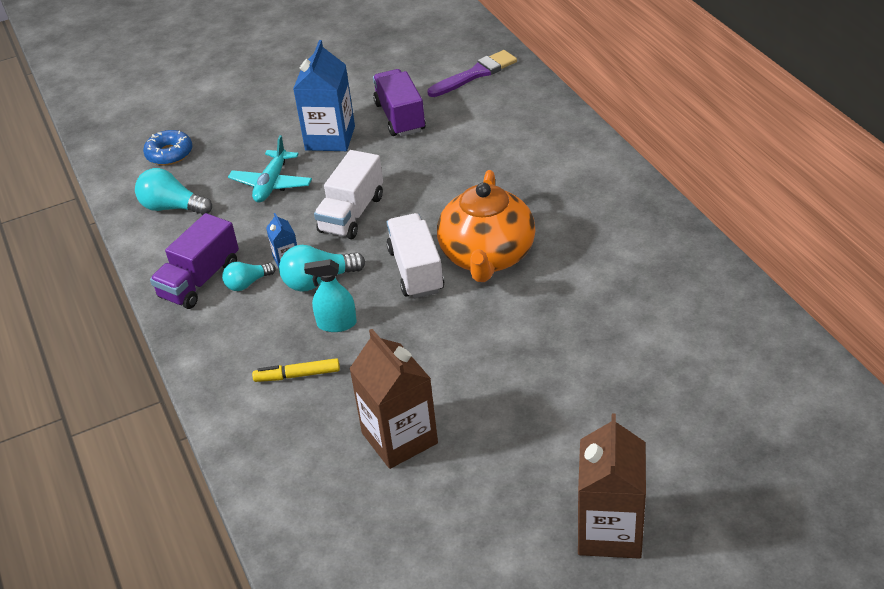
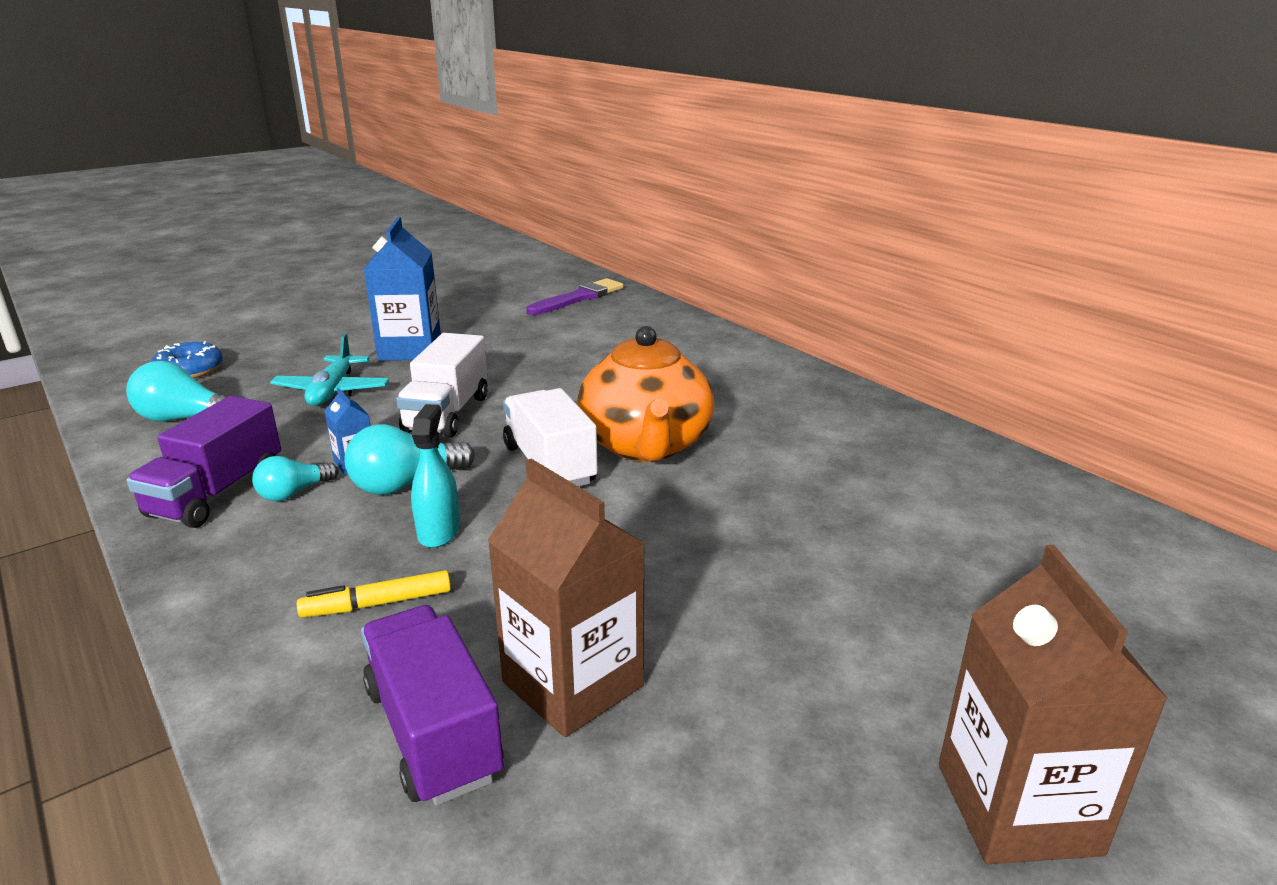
camera: 15 degrees left, 15 degrees down
turquoise spray bottle [304,259,357,332] -> turquoise spray bottle turned 105 degrees clockwise [411,404,460,548]
purple truck [373,69,426,137] -> purple truck moved to [361,605,504,806]

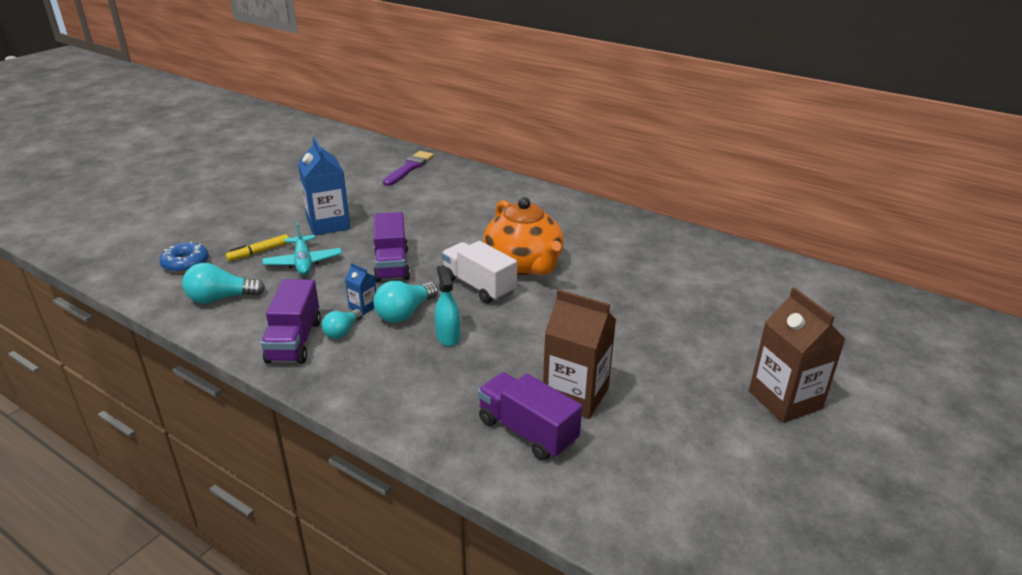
camera: 20 degrees left, 5 degrees up
yellow marker [297,570,451,618] -> yellow marker moved to [226,234,290,261]
white truck [396,333,488,437] -> purple truck [373,212,410,282]

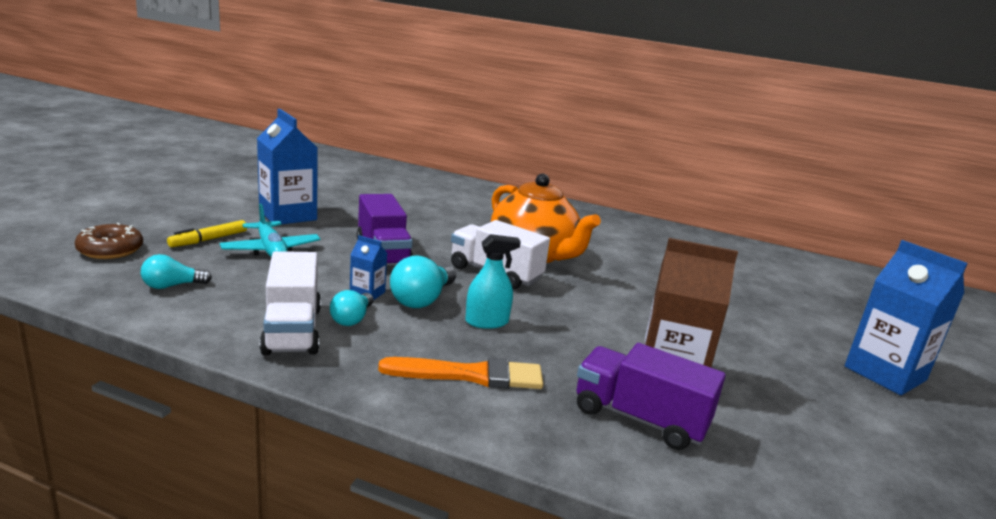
camera: 15 degrees left, 10 degrees down
blue donut [160,242,209,273] -> brown donut [74,223,143,259]
turquoise light bulb [182,263,265,304] -> turquoise light bulb [141,254,212,289], size x0.64
purple truck [261,279,321,364] -> white truck [260,251,321,355]
purple brush [383,151,434,186] -> none
turquoise spray bottle [435,265,460,346] -> turquoise spray bottle turned 105 degrees clockwise [466,234,521,329]
brown carton [749,287,846,423] -> blue carton [845,240,968,395]
none -> orange brush [378,357,543,389]

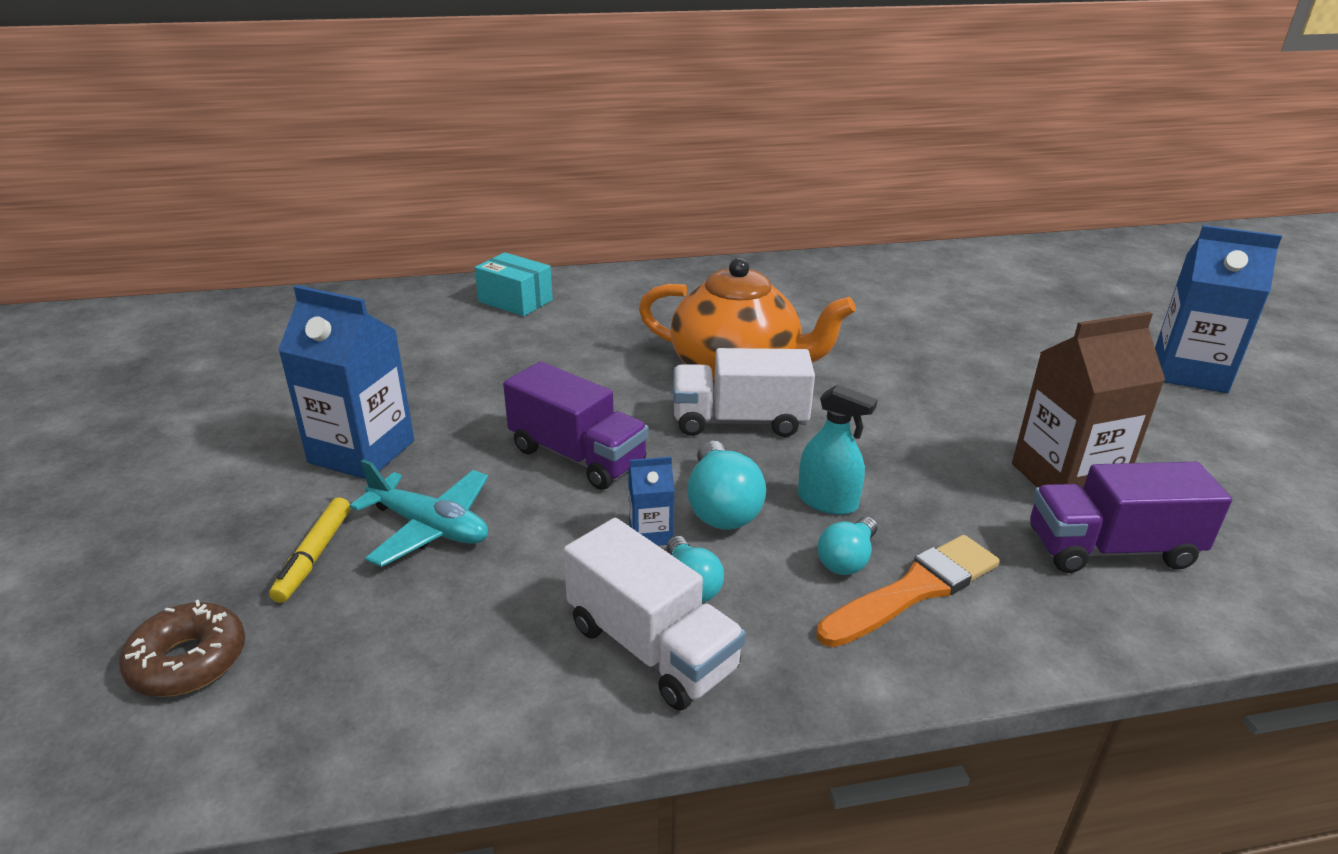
camera: 30 degrees left, 10 degrees up
turquoise light bulb [141,254,212,289] -> turquoise light bulb moved to [817,516,877,575]
turquoise spray bottle [466,234,521,329] -> turquoise spray bottle turned 75 degrees clockwise [798,385,878,515]
none -> turquoise box [474,252,553,316]

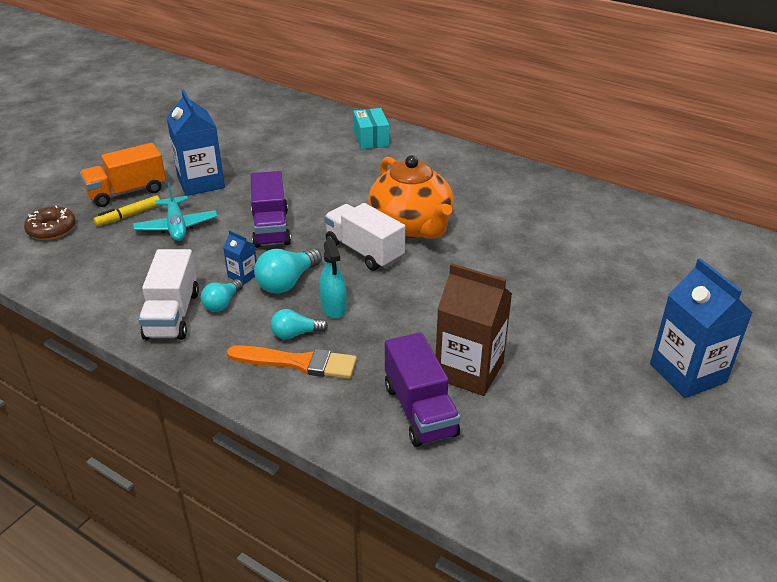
camera: 45 degrees right, 5 degrees up
purple truck [1030,462,1232,573] -> purple truck turned 150 degrees counterclockwise [385,332,460,447]
none -> orange truck [80,143,166,207]

